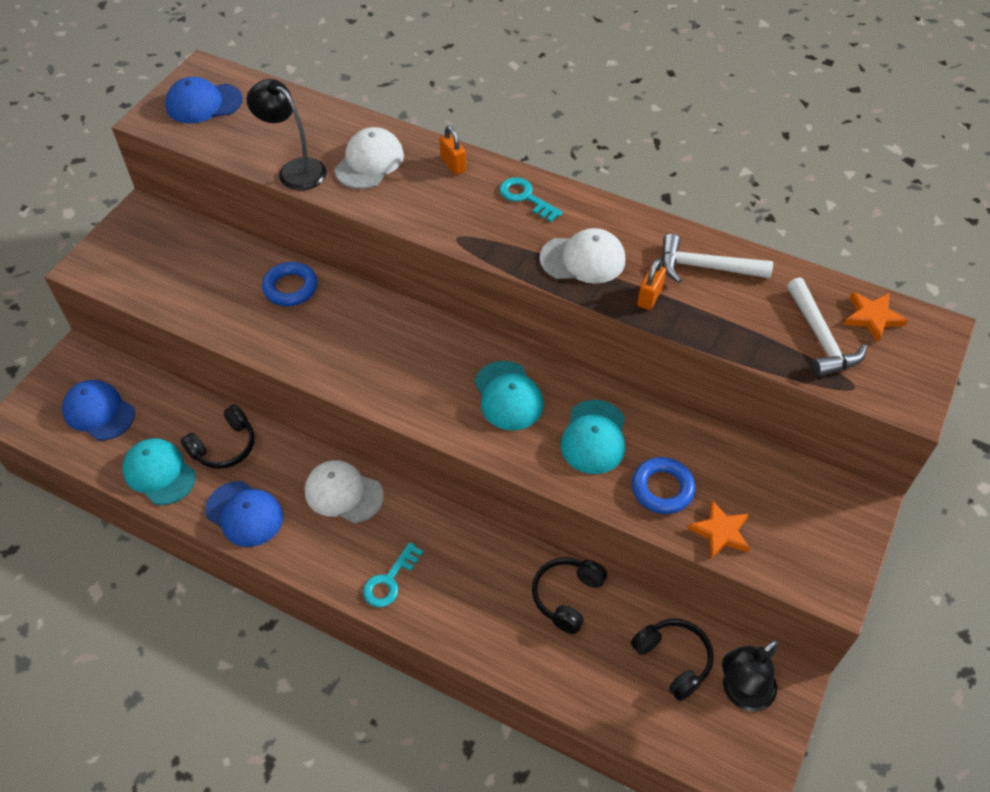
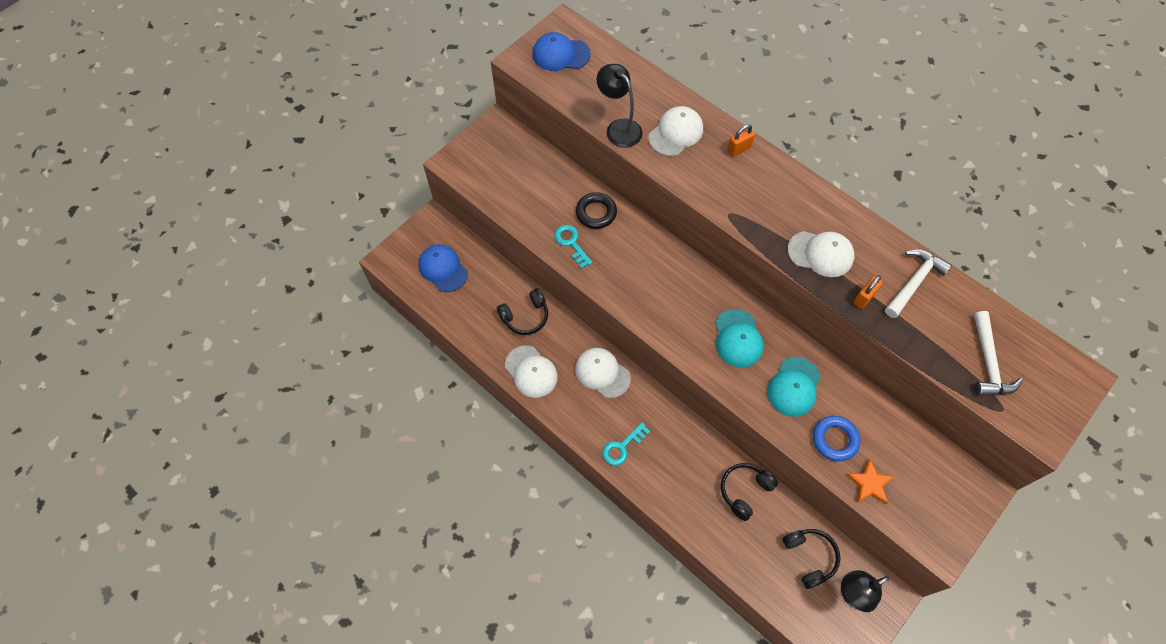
camera: 15 degrees right, 10 degrees up
turquoise cap [122,438,196,505] -> none
blue cap [205,481,283,547] -> white cap [505,346,558,398]
blue ring [262,262,318,306] -> black ring [576,192,617,229]
orange padlock [439,126,466,175] -> orange padlock turned 75 degrees clockwise [727,124,755,156]
turquoise key [499,177,563,222] -> turquoise key moved to [554,225,592,269]
white hammer [661,234,773,283] -> white hammer turned 105 degrees clockwise [885,249,952,318]
orange star [844,292,908,343] -> none

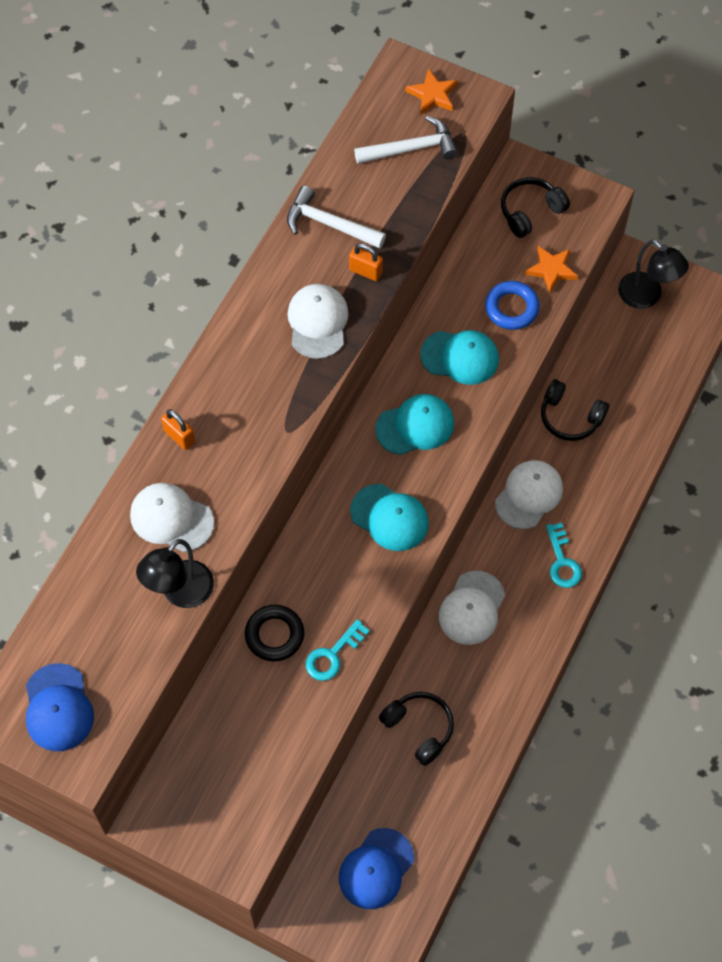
camera: 105 degrees left, 0 degrees up
white cap [505,346,558,398] -> white cap moved to [495,460,563,529]
turquoise key [602,422,650,465] -> turquoise key turned 45 degrees clockwise [546,523,582,588]
black headphones [782,529,841,589] -> black headphones moved to [501,177,570,238]
none -> turquoise cap [350,484,429,551]
none -> orange star [406,68,458,115]

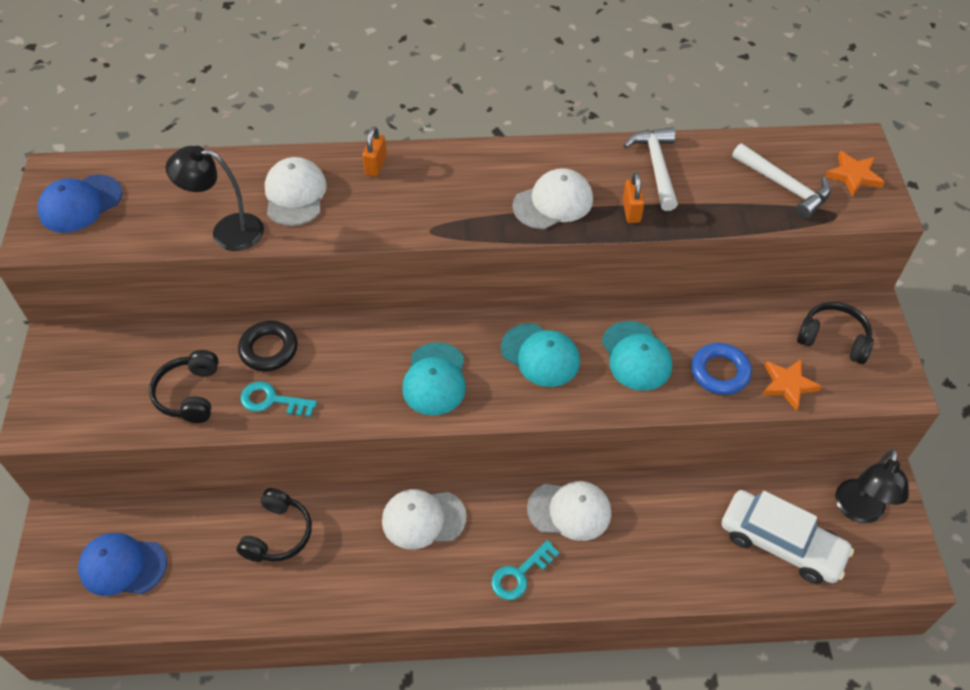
camera: 60 degrees right, 10 degrees down
black headphones [541,379,609,441] -> black headphones moved to [149,350,219,423]
none -> white car [721,490,854,584]

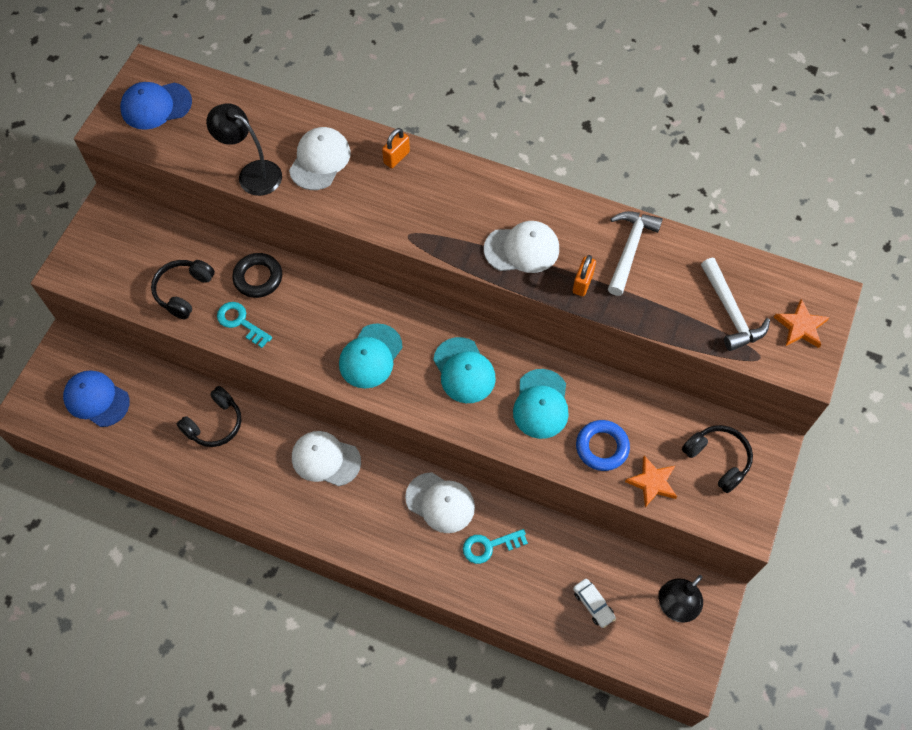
camera: 25 degrees right, 10 degrees up
turquoise key [491,540,559,600] -> turquoise key moved to [463,529,528,564]
white car [721,490,854,584] -> white car [573,579,616,628], size x0.46

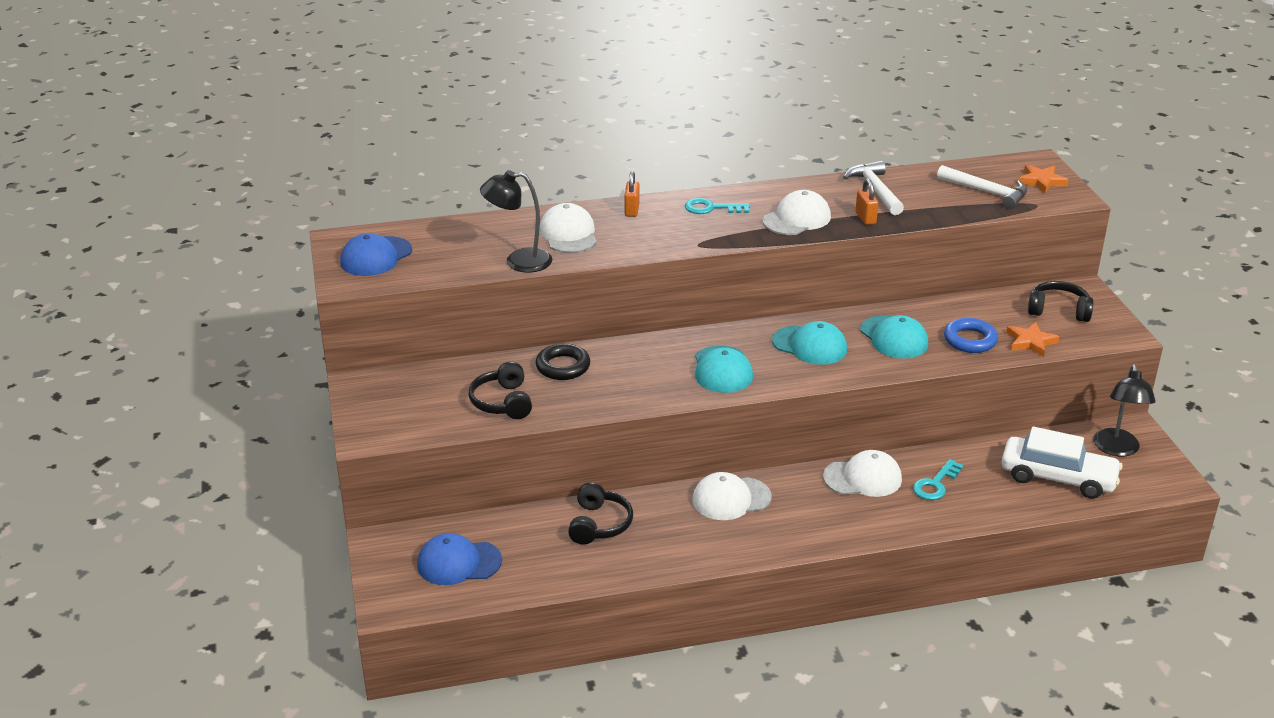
camera: 35 degrees left, 30 degrees down
turquoise key [217,302,272,348] -> turquoise key moved to [685,198,750,214]
white car [573,579,616,628] -> white car [1002,426,1123,499], size x2.17

